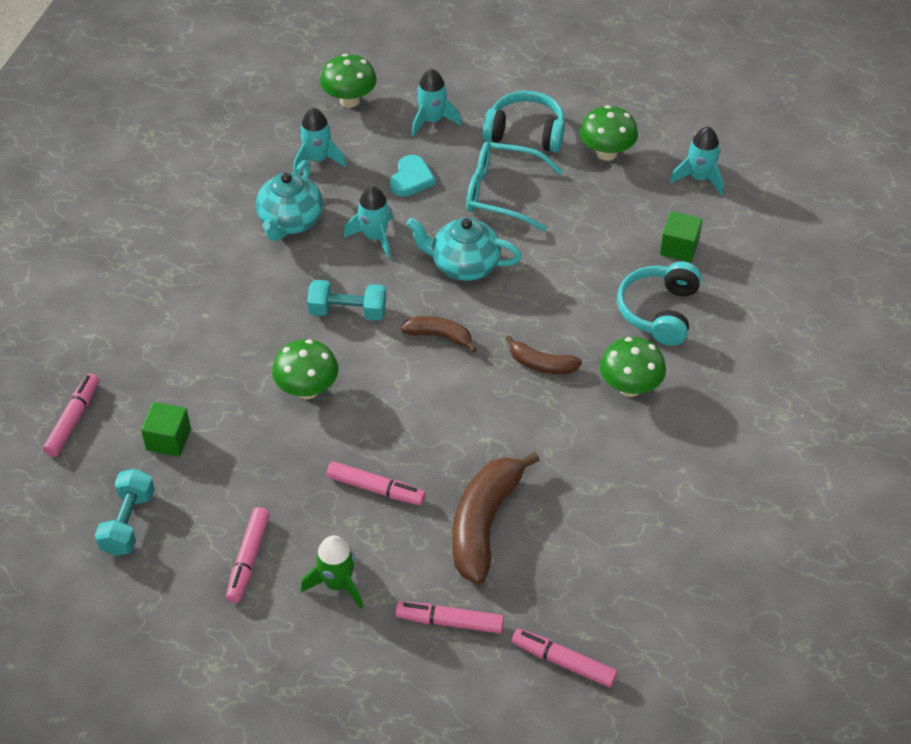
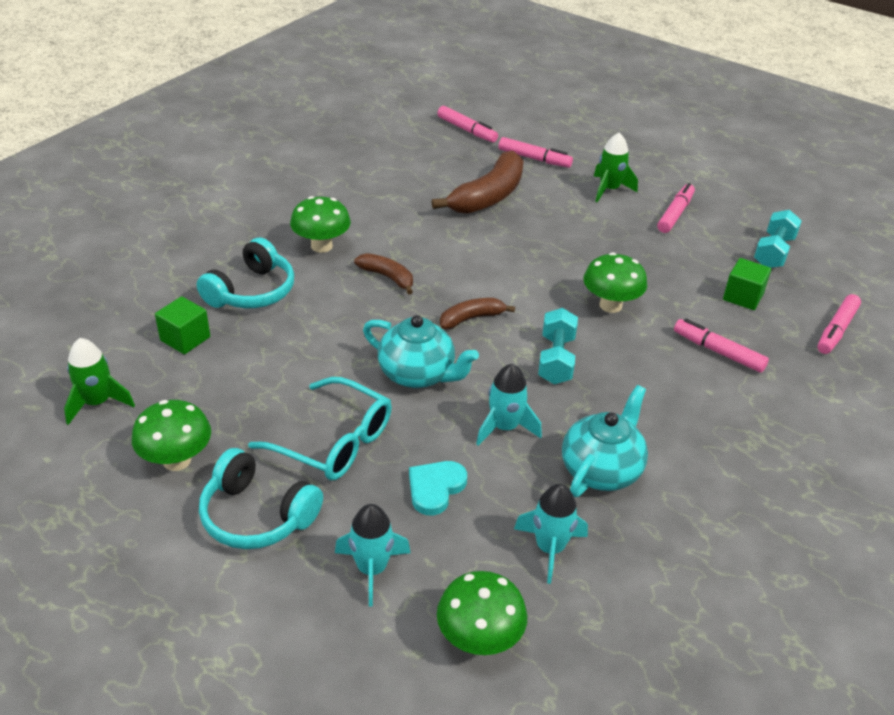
camera: 165 degrees left, 10 degrees down
turquoise dumbbell [307,280,386,321] -> turquoise dumbbell turned 75 degrees clockwise [538,308,578,384]
pink marker [327,461,425,505] -> pink marker moved to [674,318,769,373]
brown banana [401,316,477,353] -> brown banana turned 120 degrees clockwise [440,298,515,329]
turquoise rocket [670,127,724,195] -> green rocket [64,338,135,425]

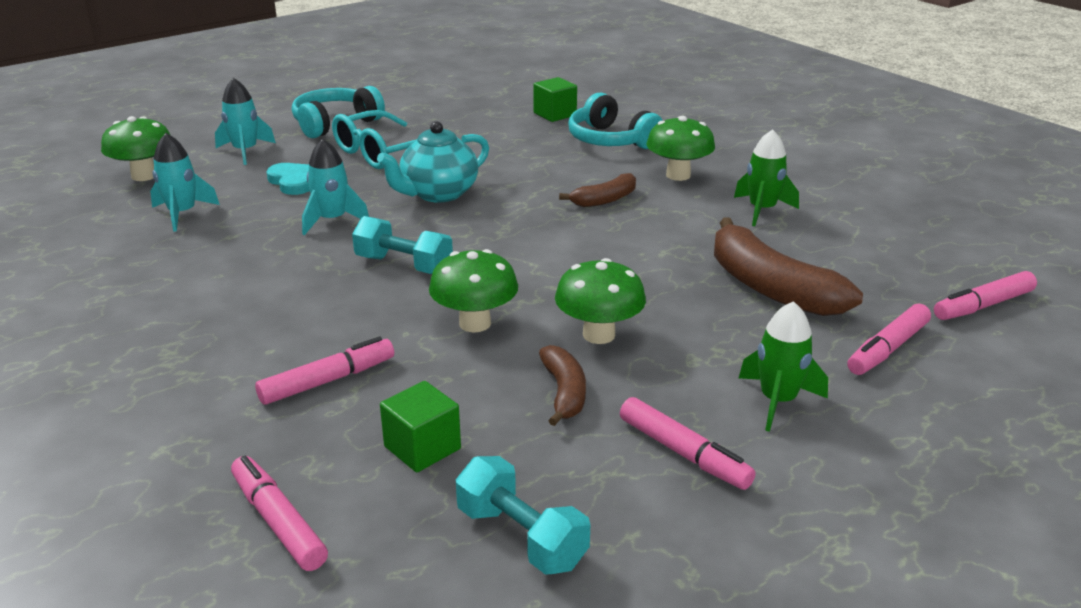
camera: 110 degrees right, 10 degrees down
green rocket [64,338,135,425] -> green rocket moved to [734,129,799,226]
green mushroom [132,400,211,471] -> green mushroom moved to [555,258,646,344]
brown banana [440,298,515,329] -> brown banana moved to [539,345,586,426]
turquoise teapot [562,385,648,497] -> none

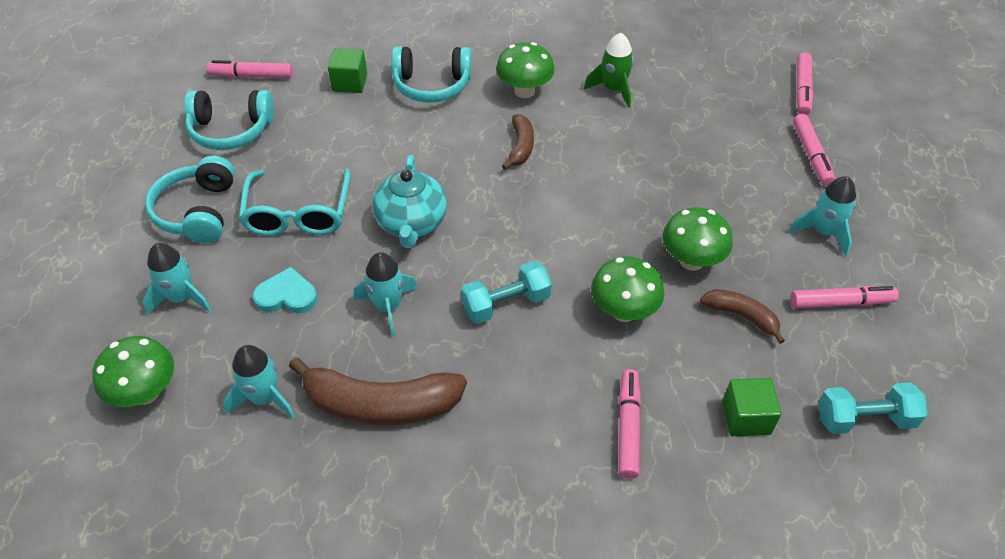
camera: 50 degrees left, 20 degrees up
pink marker [231,456,328,571] -> pink marker moved to [207,60,293,78]
brown banana [714,218,863,316] -> brown banana moved to [289,357,467,425]
green rocket [739,301,828,432] -> turquoise rocket [789,176,856,256]
none -> turquoise headphones [184,90,274,150]

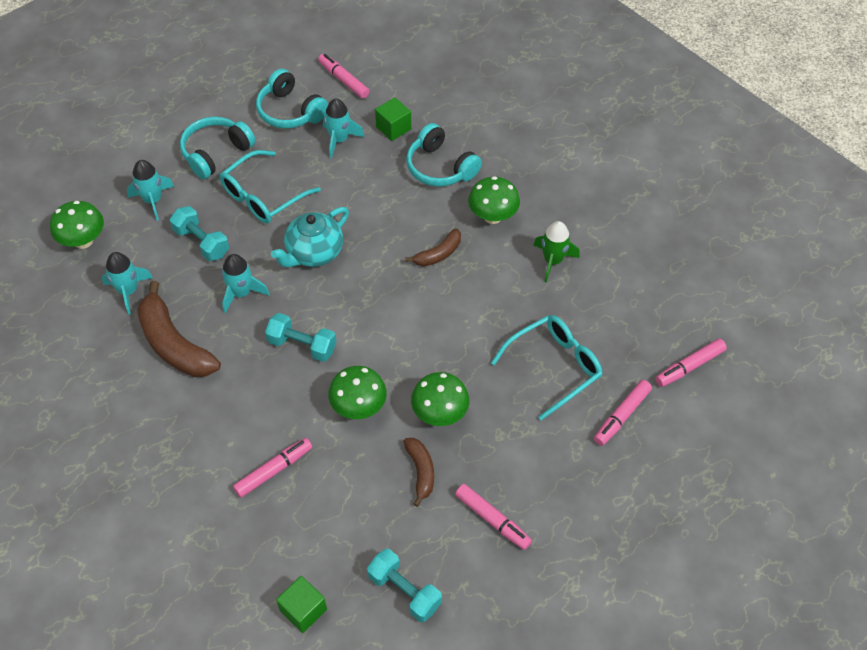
camera: 45 degrees right, 5 degrees up
turquoise heart [253,267,317,313] -> turquoise dumbbell [170,206,229,261]
green cube [723,378,781,436] -> green cube moved to [276,576,327,633]
turquoise rocket [789,176,856,256] -> turquoise rocket moved to [323,99,364,159]
none -> turquoise glasses [491,315,603,420]

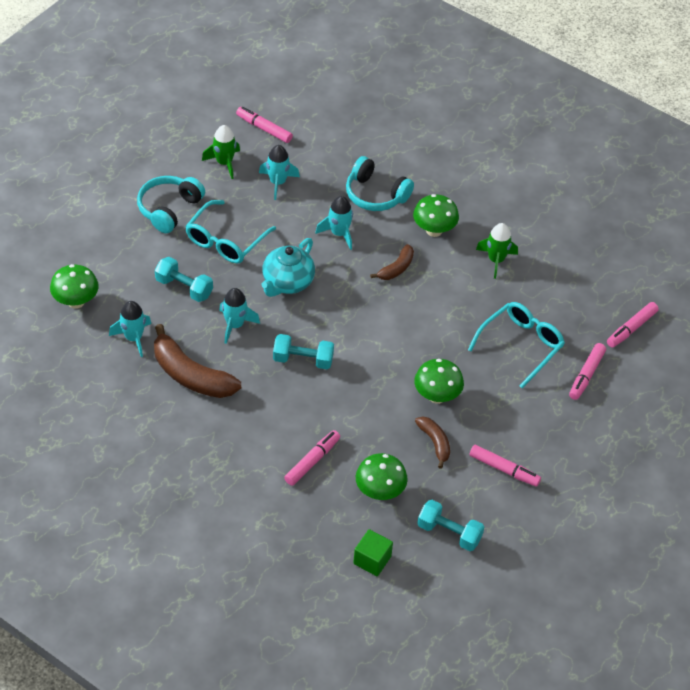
camera: 15 degrees left, 5 degrees down
turquoise rocket [127,160,174,221] -> turquoise rocket moved to [315,196,353,250]
turquoise headphones [256,69,328,129] -> green rocket [202,125,240,179]
green mushroom [328,366,387,419] -> green mushroom moved to [356,453,408,500]
green cube [375,97,411,141] -> none

